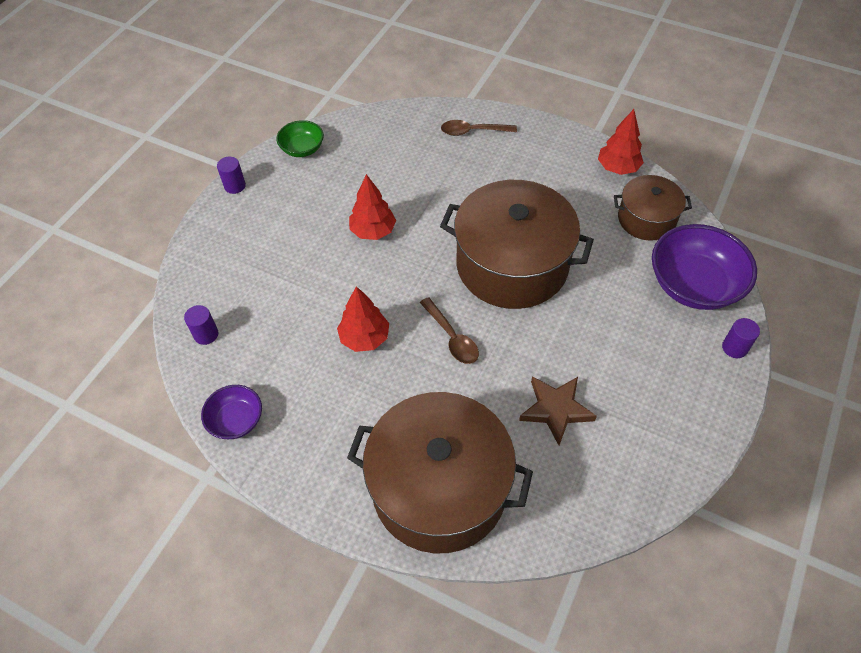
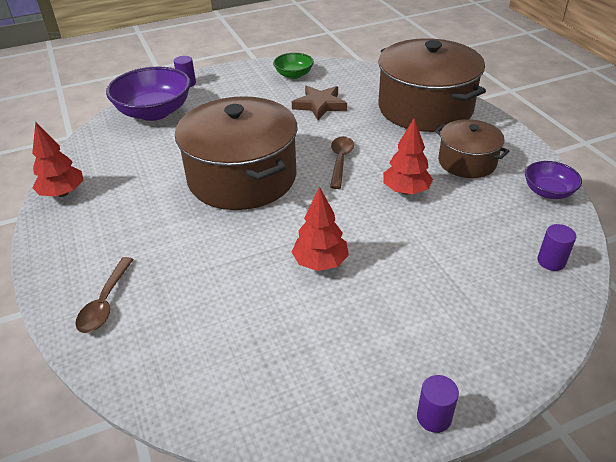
camera: 140 degrees left, 15 degrees down
green bowl [276,120,324,157] -> green bowl moved to [273,53,314,79]
brown spoon [441,120,517,136] -> brown spoon turned 60 degrees clockwise [75,257,134,333]
brown pot [614,175,692,241] -> brown pot moved to [435,119,509,178]

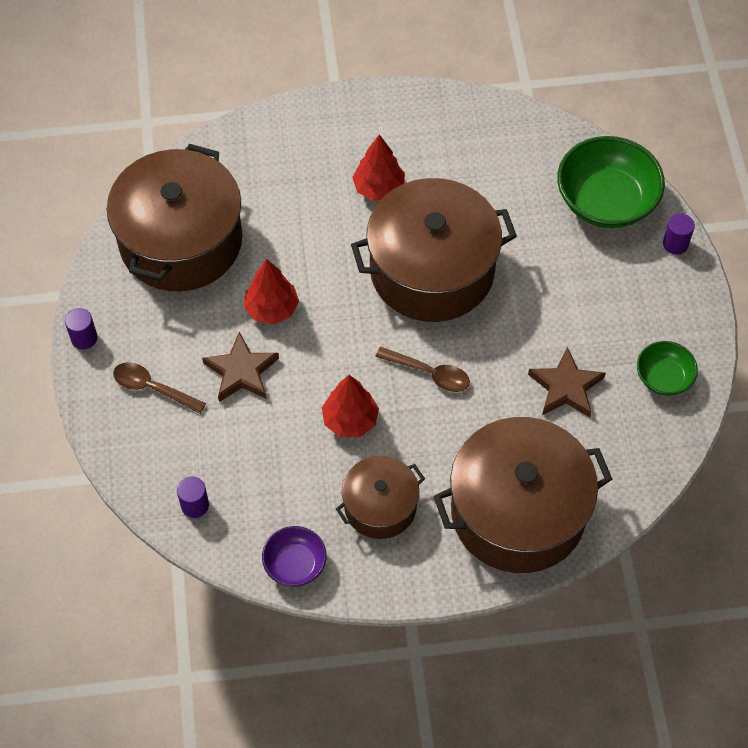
camera: 105 degrees right, 20 degrees up
red tree [32,122,83,197] -> red tree moved to [352,134,405,201]
brown spoon [75,257,134,333] -> brown spoon moved to [113,362,206,414]
purple bowl [106,67,191,121] -> green bowl [557,136,665,228]
none -> brown pot [107,144,242,292]
none -> brown star [202,332,279,402]

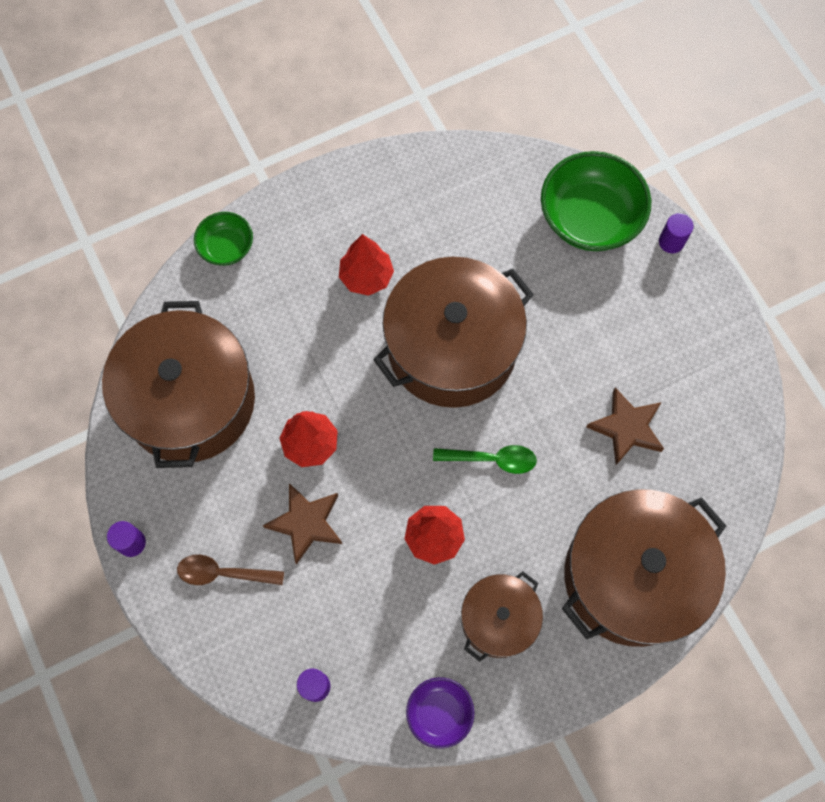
camera: 20 degrees left, 10 degrees up
brown spoon [375,347,470,392] -> green spoon [433,445,537,474]
green bowl [637,341,698,395] -> green bowl moved to [194,212,253,266]

